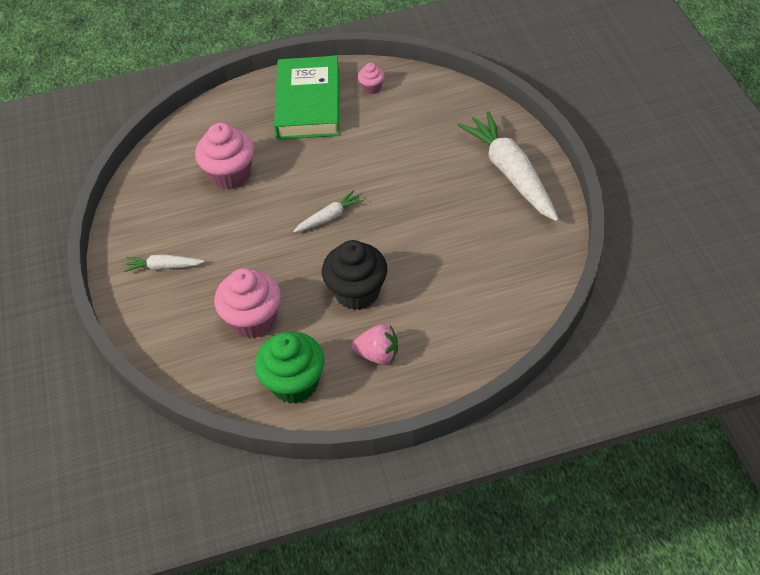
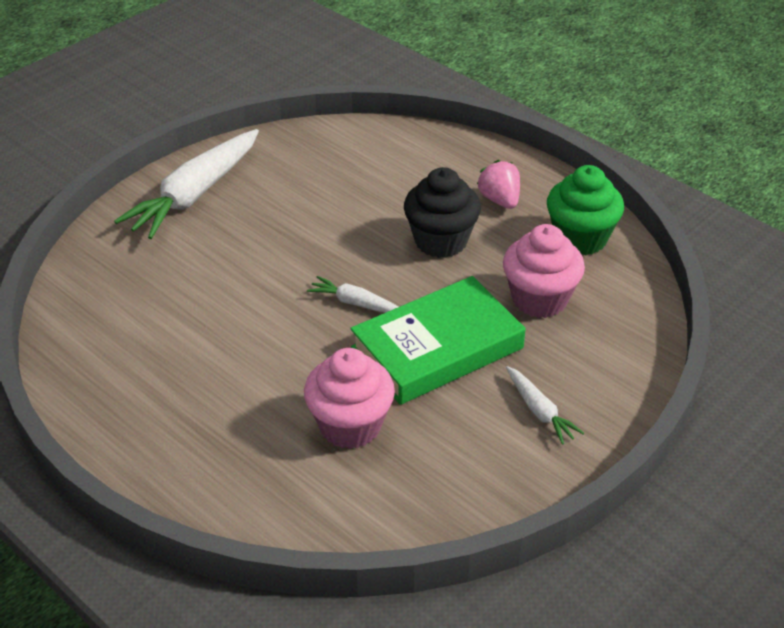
camera: 125 degrees left, 10 degrees down
green book [274,56,340,139] -> green book moved to [350,276,526,405]
pink cupcake [358,63,384,94] -> none

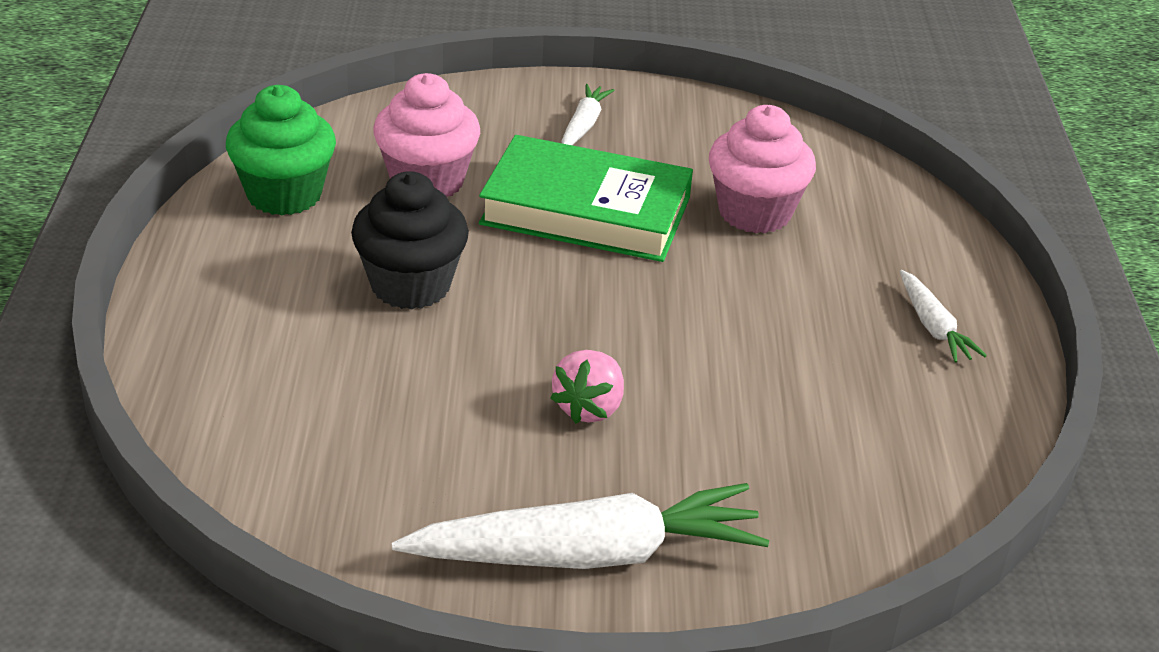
camera: 135 degrees left, 5 degrees down
white carrot [307,276,398,313] -> white carrot moved to [900,270,987,363]
pink strawberry [477,160,520,209] -> pink strawberry moved to [550,350,624,424]

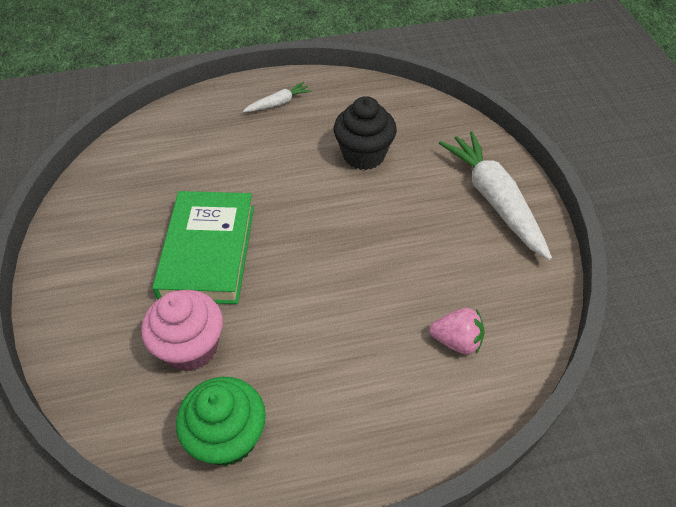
camera: 100 degrees left, 15 degrees up
black cupcake [351,171,469,310] -> black cupcake moved to [334,96,397,170]
pink strawberry [550,350,624,424] -> pink strawberry moved to [429,308,485,354]
white carrot [561,84,614,145] -> none
pink cupcake [709,105,816,233] -> none

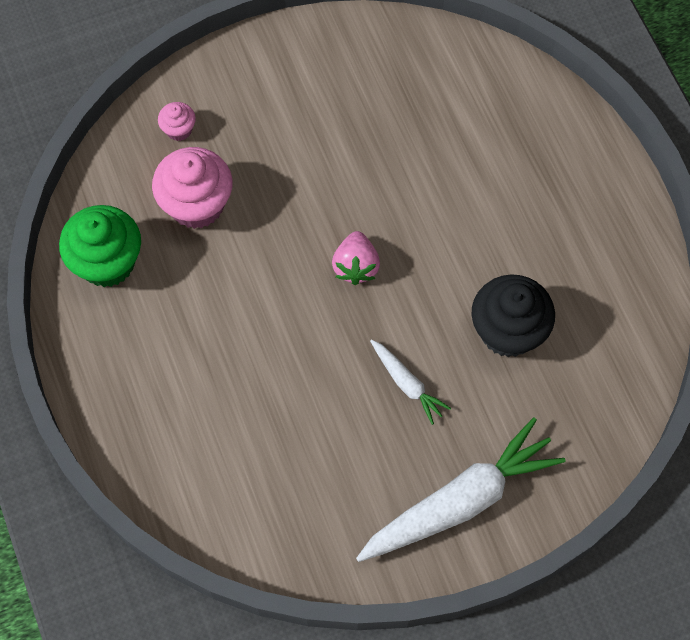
camera: 80 degrees right, 15 degrees up
green book [152,191,254,304] -> none
white carrot [243,82,312,112] -> white carrot moved to [370,339,451,425]
pink strawberry [429,308,485,354] -> pink strawberry moved to [332,231,380,285]
none -> pink cupcake [158,102,196,141]

